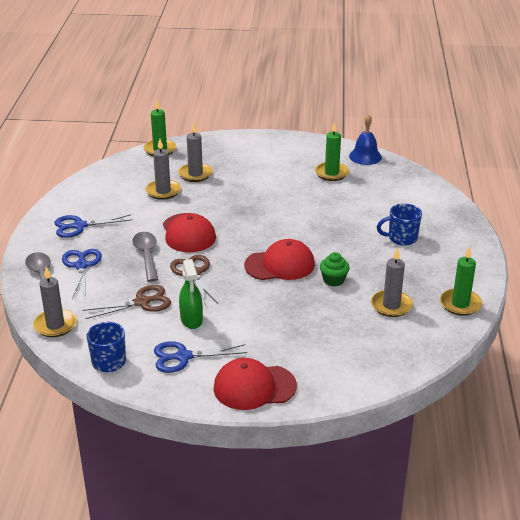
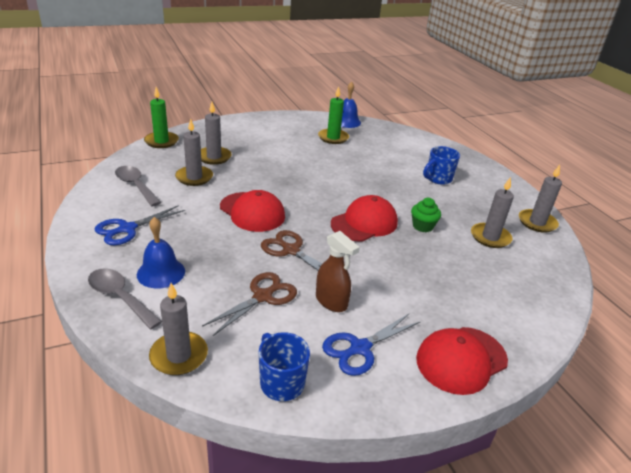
camera: 30 degrees left, 0 degrees up
blue scissors [62,249,102,299] -> blue bell [137,217,185,288]
grey spoon [133,232,158,282] -> grey spoon moved to [115,166,161,206]
green spray bottle [179,259,203,329] -> brown spray bottle [316,231,360,312]
green candle [440,246,482,316] -> grey candle [519,165,562,233]

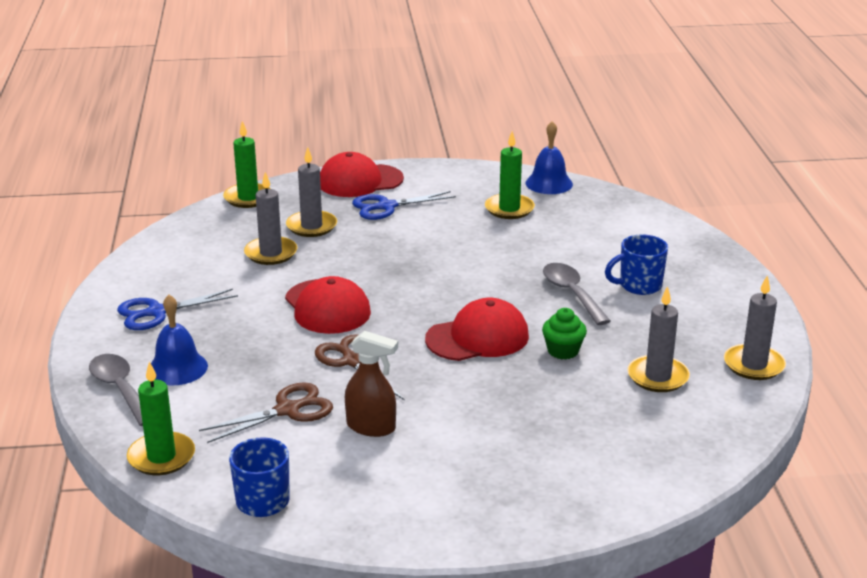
camera: 20 degrees right, 5 degrees down
grey spoon [115,166,161,206] -> grey spoon moved to [543,263,610,325]
grey candle [149,283,208,375] -> green candle [127,362,195,475]
brown spray bottle [316,231,360,312] -> brown spray bottle turned 45 degrees counterclockwise [345,331,398,437]
blue scissors [322,314,421,376] -> blue scissors moved to [352,191,456,220]
red cap [416,327,508,395] -> red cap moved to [320,152,404,197]

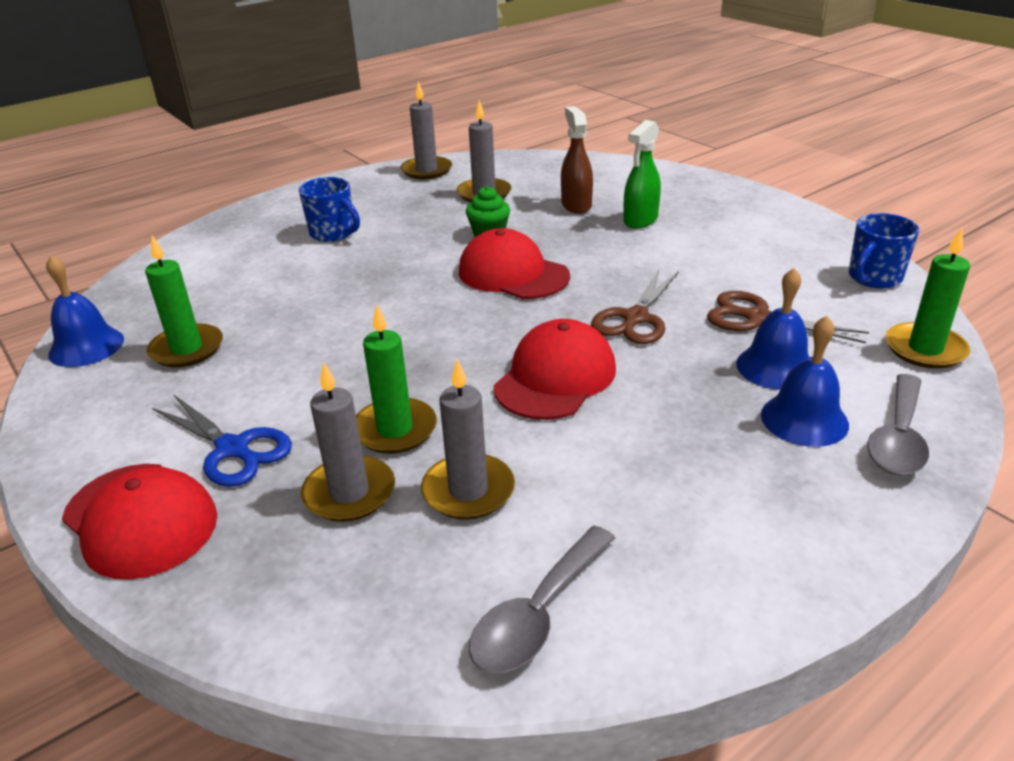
camera: 120 degrees left, 5 degrees up
blue scissors [117,289,238,330] -> none
green candle [223,121,271,208] -> green candle moved to [356,305,437,454]
brown spray bottle [345,331,398,437] -> brown spray bottle moved to [561,106,593,214]
grey spoon [543,263,610,325] -> grey spoon moved to [469,526,615,673]
none -> green spray bottle [623,120,661,229]
none -> blue bell [736,268,809,390]

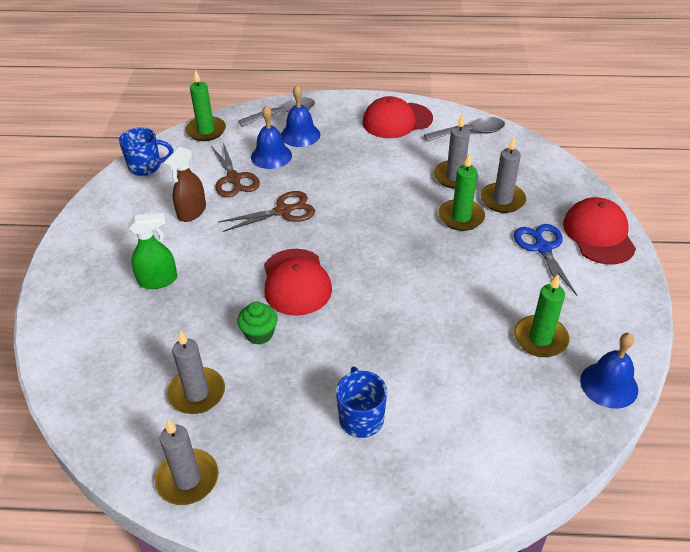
camera: 140 degrees left, 10 degrees up
red cap [494,319,616,420] -> red cap moved to [362,96,433,138]
brown spray bottle [561,106,593,214] -> brown spray bottle moved to [164,147,206,222]

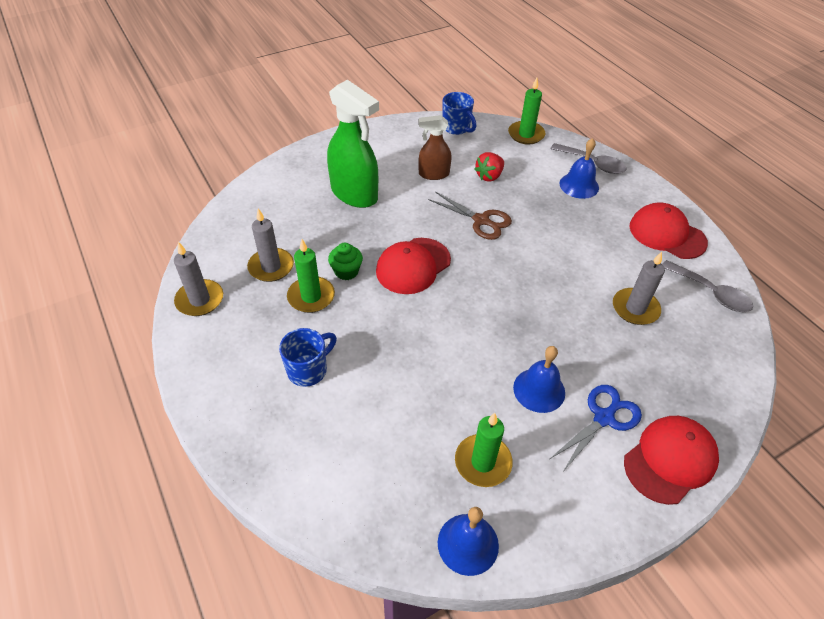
camera: 55 degrees right, 5 degrees up
green spray bottle [128,213,177,289] -> green spray bottle [327,80,379,208], size x1.74
brown scissors [211,143,260,198] -> red strawberry [475,152,504,181]
blue bell [251,105,292,169] -> blue bell moved to [513,346,565,413]
green candle [439,153,485,231] -> green candle moved to [287,239,335,313]
grey candle [480,137,526,213] -> none

